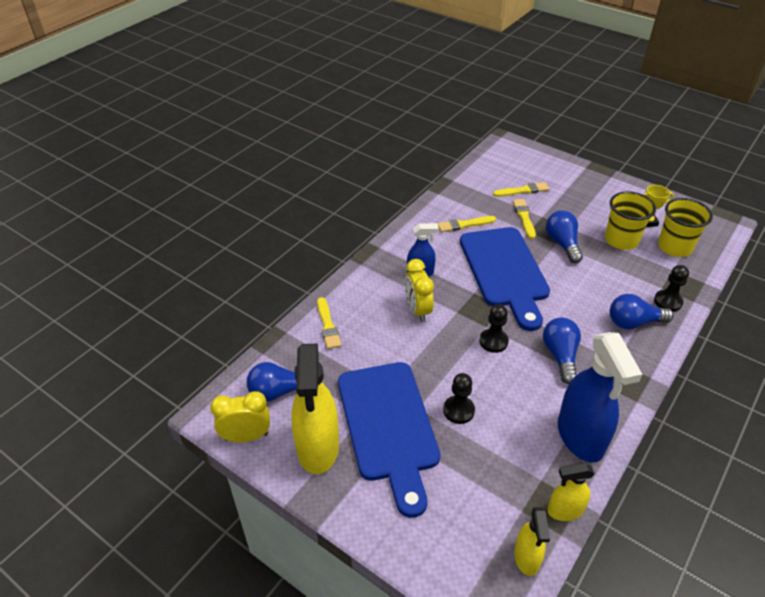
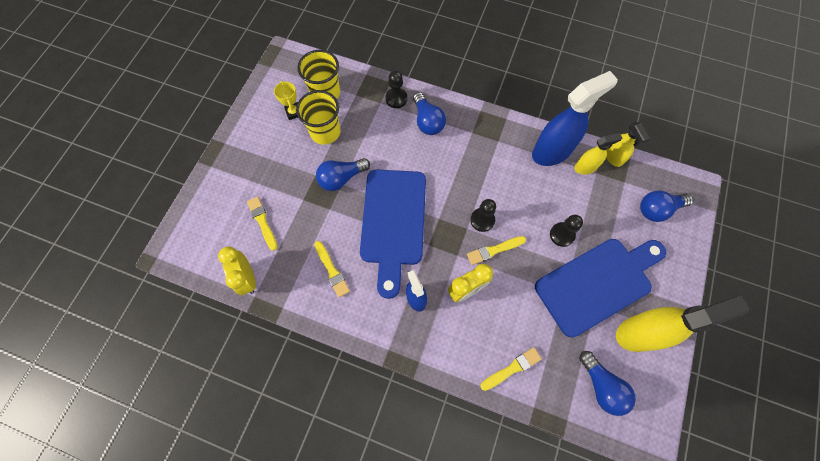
camera: 105 degrees left, 25 degrees up
yellow clock [210,391,270,442] -> yellow clock moved to [218,247,256,295]
blue cutting board [460,227,550,331] -> blue cutting board turned 120 degrees clockwise [360,169,426,299]
yellow brush [513,199,536,239] -> yellow brush moved to [467,236,526,265]
yellow spray bottle [514,507,550,576] -> yellow spray bottle moved to [574,133,622,175]
blue light bulb [543,317,581,384] -> blue light bulb moved to [640,190,693,222]

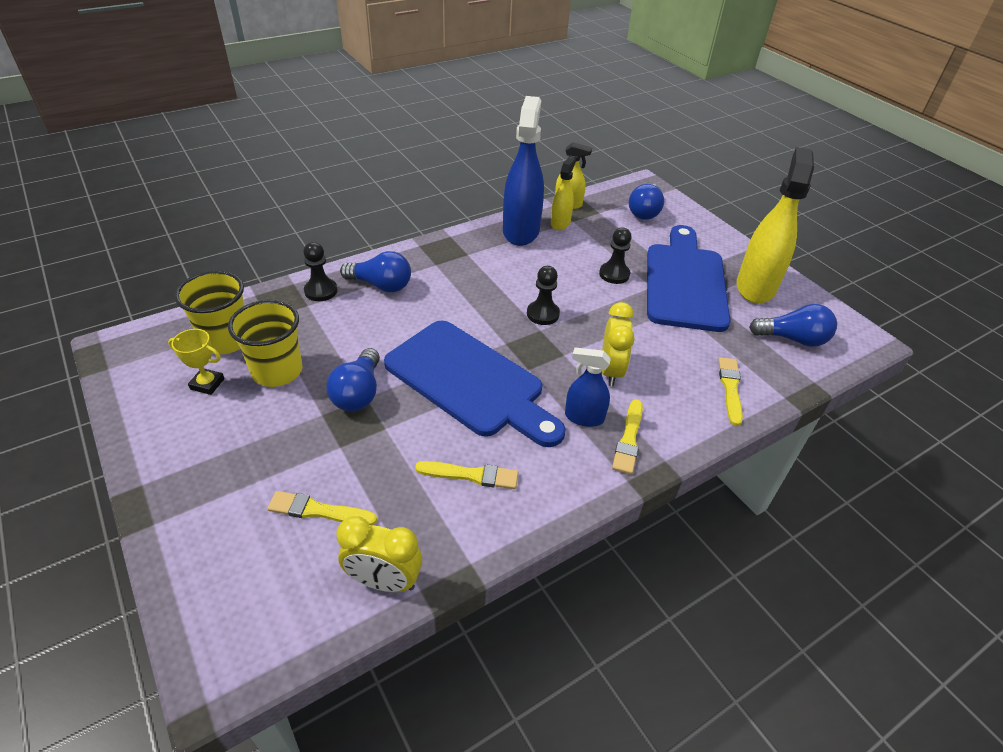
camera: 55 degrees left, 25 degrees down
yellow brush [467,236,526,265] -> yellow brush moved to [612,399,643,474]

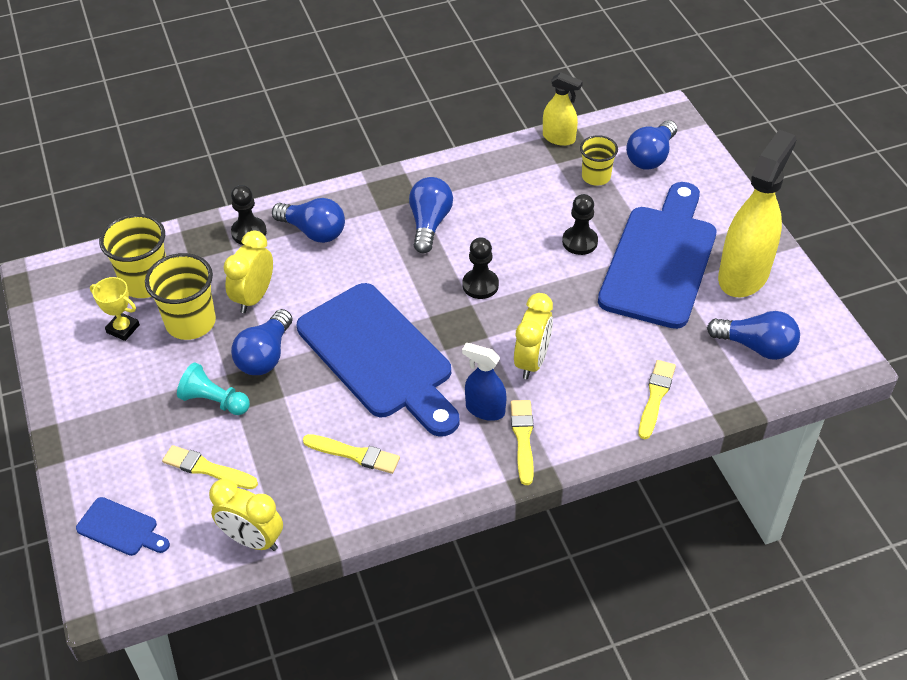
camera: 15 degrees right, 5 degrees up
blue spray bottle [503,96,544,246] -> none
yellow spray bottle [551,157,576,230] -> none
yellow brush [612,399,643,474] -> yellow brush turned 150 degrees clockwise [511,400,534,485]
none -> blue cutting board [76,497,170,556]
none -> turquoise pawn [177,362,250,415]
none -> yellow clock [223,230,273,313]
none -> blue light bulb [409,177,453,253]
none -> yellow cup [580,135,618,186]

